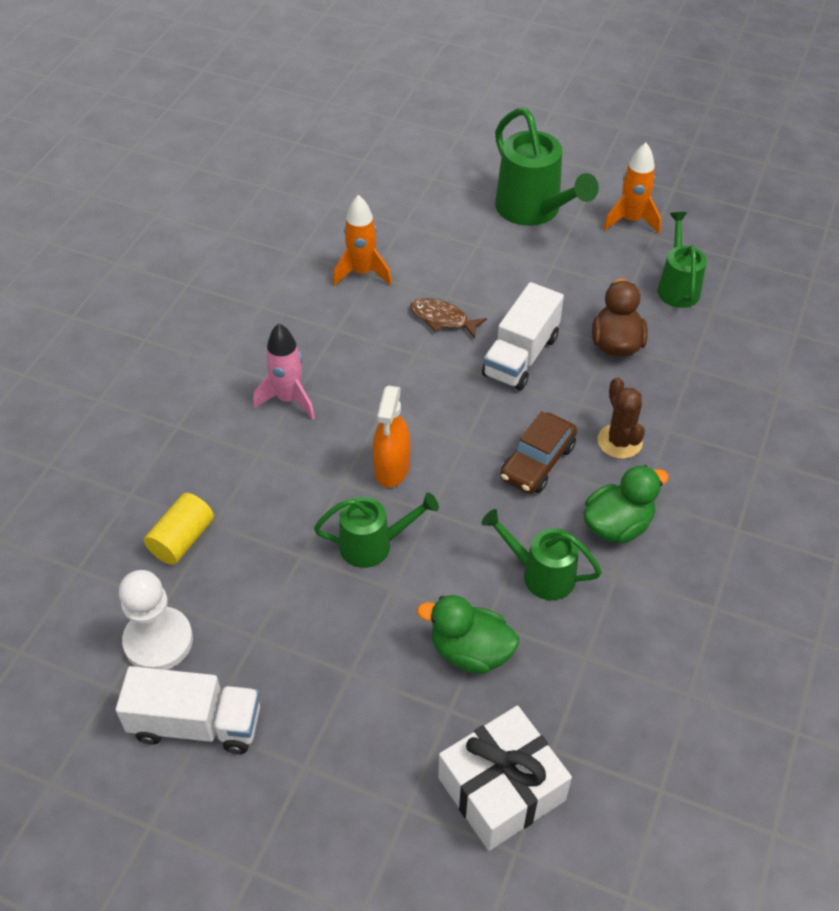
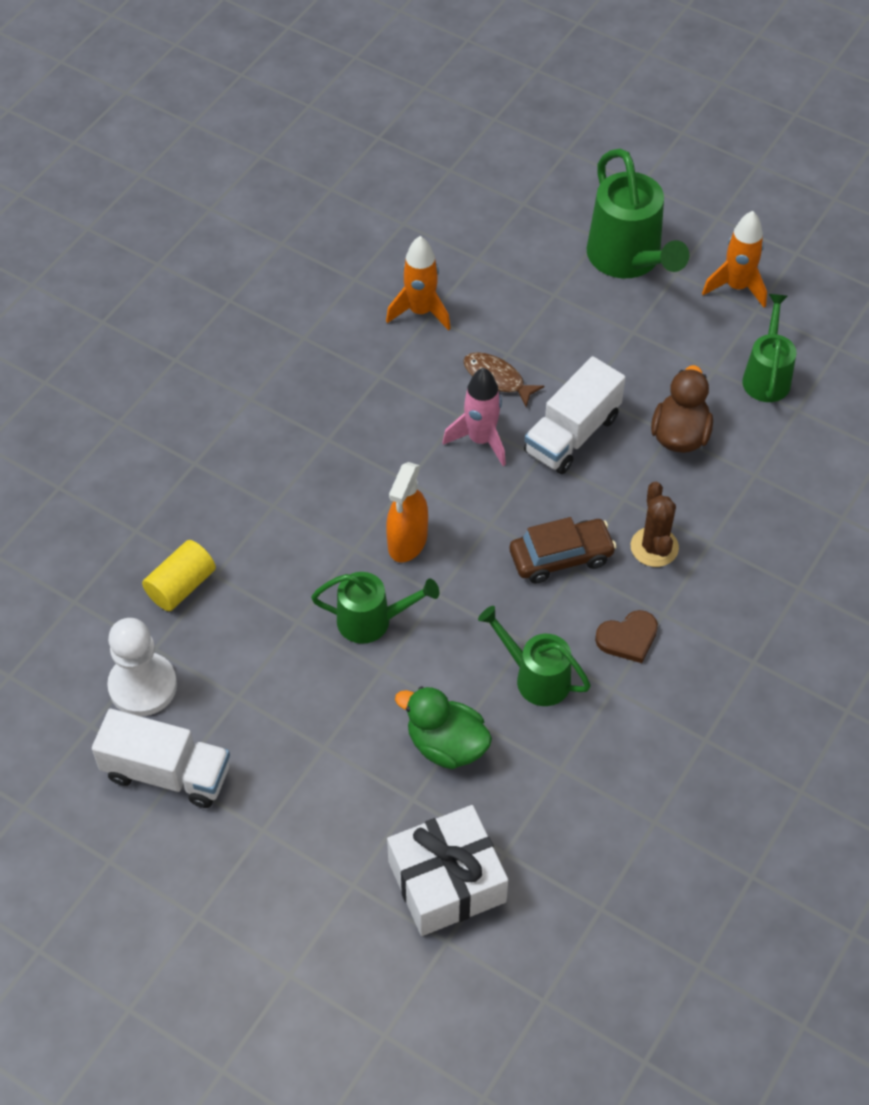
camera: 10 degrees right, 5 degrees up
pink rocket [253,323,315,420] -> pink rocket moved to [442,367,506,466]
brown car [500,411,577,494] -> brown car turned 150 degrees counterclockwise [510,517,617,584]
green duck [583,465,669,544] -> brown heart [595,610,658,663]

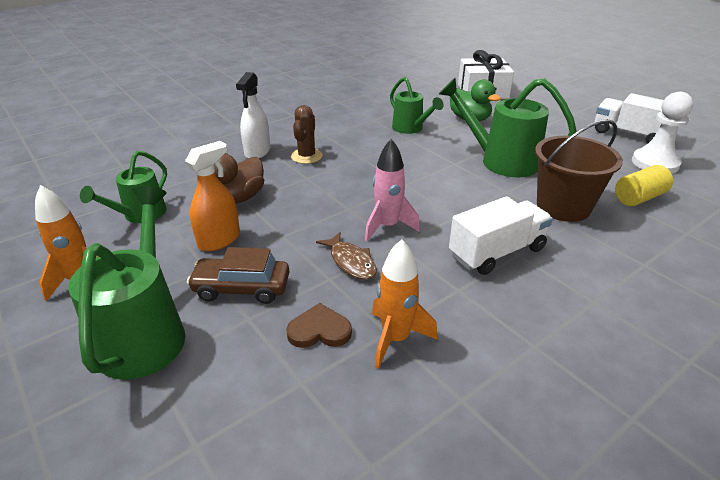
camera: 160 degrees left, 20 degrees down
green watering can [311,572,439,644] -> green watering can [439,78,577,177], size x1.61
orange spray bottle [386,462,428,563] -> orange spray bottle moved to [185,141,240,251]
brown car [510,517,617,584] -> brown car moved to [187,247,290,304]
white truck [524,356,626,474] -> white truck moved to [449,196,553,275]
brown heart [595,610,658,663] -> brown heart moved to [286,303,352,348]
none -> white spray bottle [236,72,270,159]
none -> brown bucket [535,119,623,222]

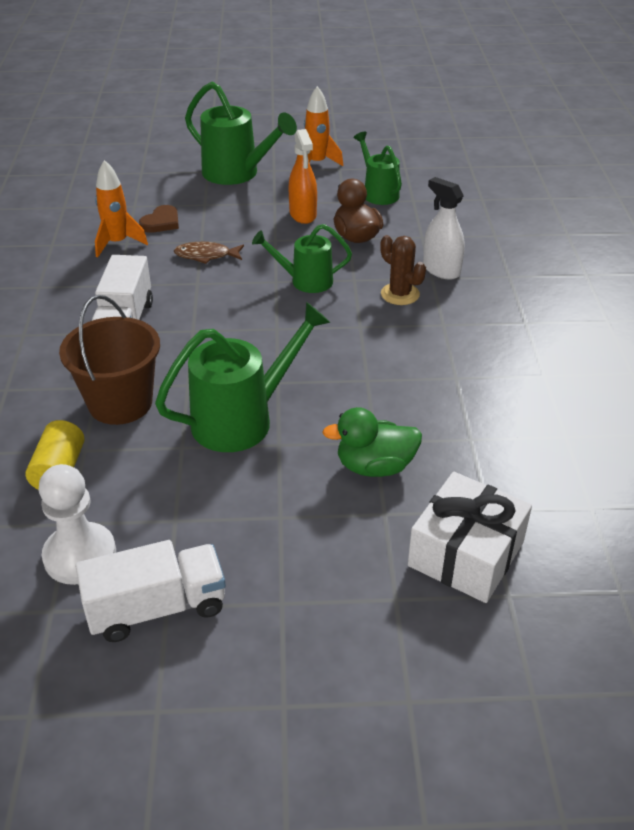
camera: 125 degrees right, 5 degrees up
brown car [187,247,290,304] -> none
pink rocket [365,139,420,241] -> none
green watering can [390,77,444,134] -> green watering can moved to [252,224,352,293]

